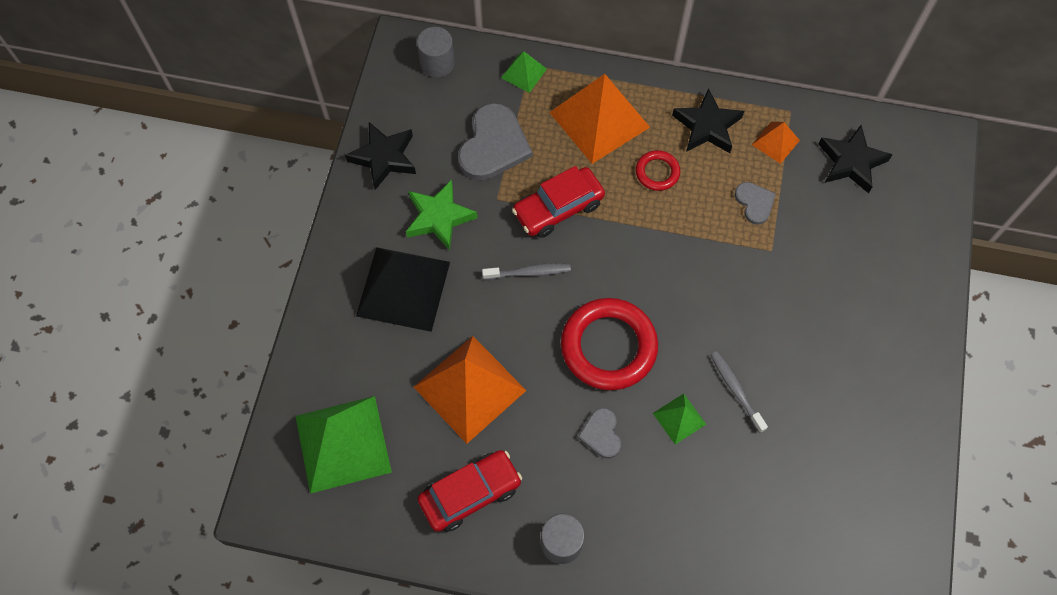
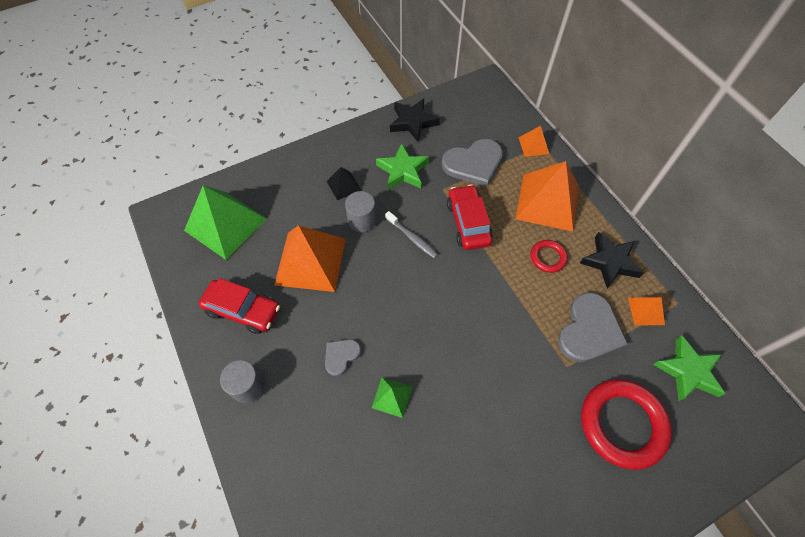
camera: 50 degrees right, 5 degrees down
black pyramid [356,247,450,332] -> black pyramid [327,167,361,200], size x0.47
grey cylinder [417,27,455,78] -> grey cylinder moved to [345,191,376,232]
green pyramid [501,51,547,93] -> orange pyramid [518,126,549,157]
red car [512,166,605,238] -> red car turned 60 degrees clockwise [447,184,493,250]
red ring [561,298,658,390] -> red ring moved to [581,379,672,470]
grey toothbrush [711,351,768,433] -> none
grey heart [735,182,776,225] -> grey heart [558,292,628,363], size x1.87
black star [818,125,893,194] -> green star [653,335,725,401]

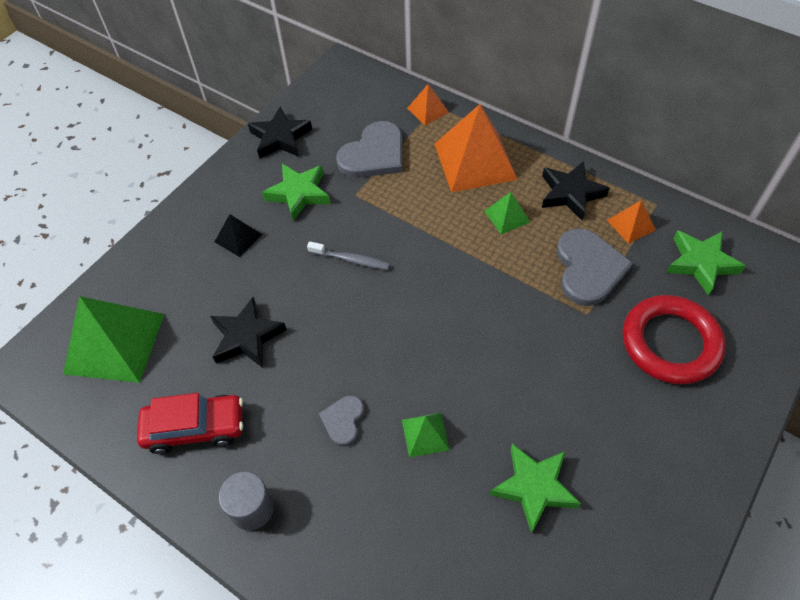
camera: 25 degrees left, 5 degrees down
orange pyramid [274,225,346,292] -> black star [210,297,287,368]
grey cylinder [345,191,376,232] -> none
red car [447,184,493,250] -> none
red ring [531,240,567,273] -> green pyramid [484,192,530,234]
none -> green star [490,444,581,534]

